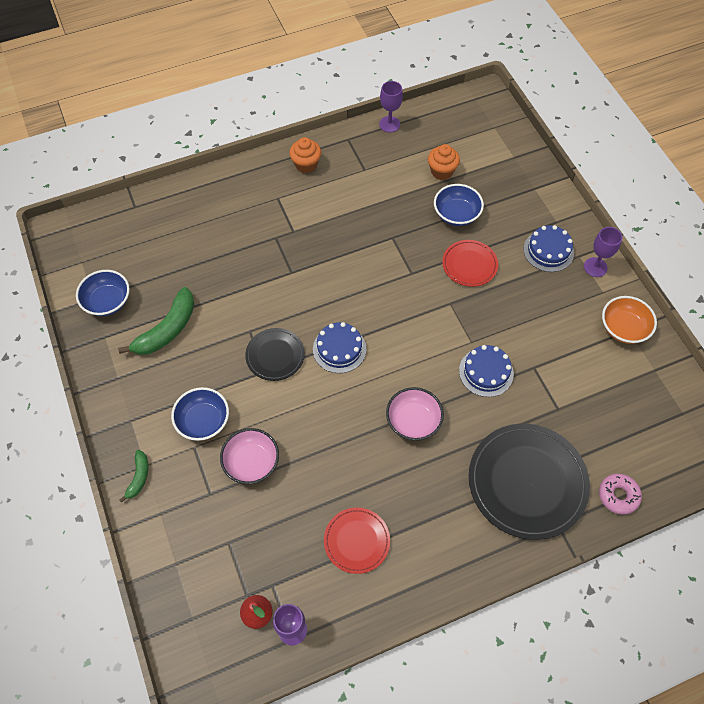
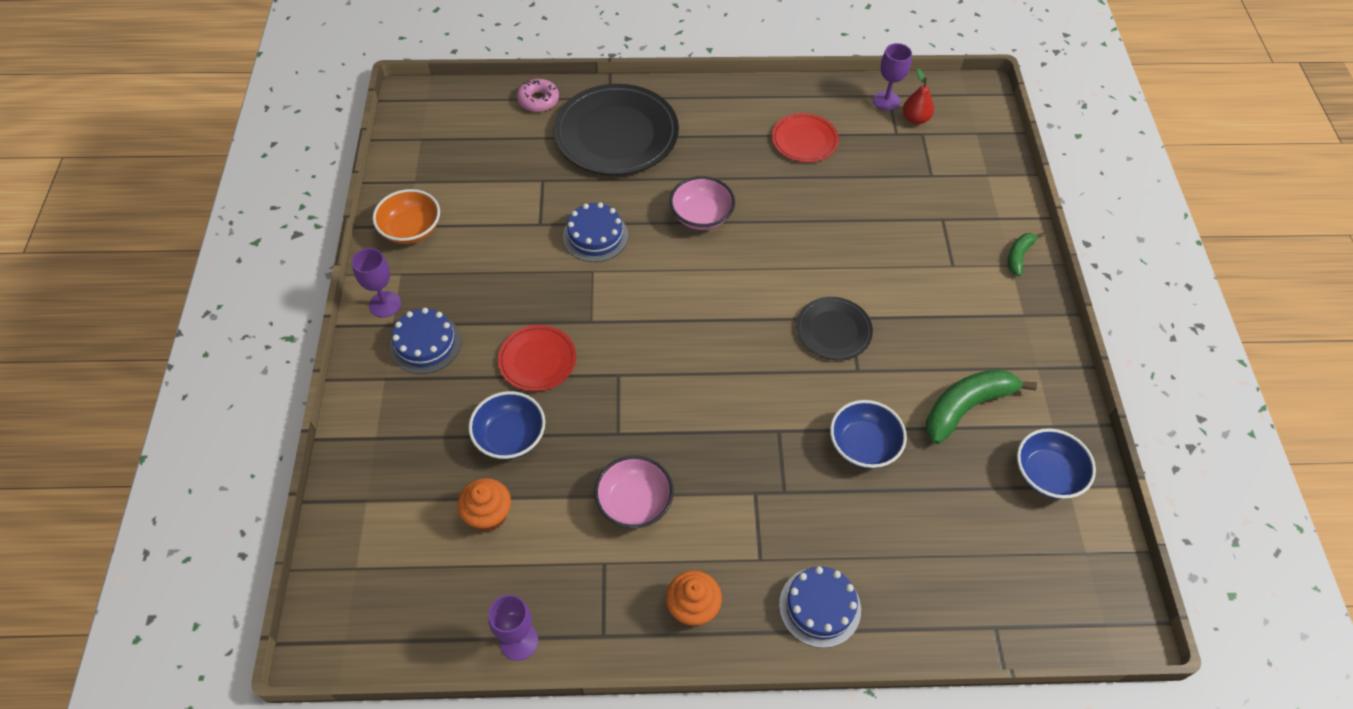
camera: 160 degrees left, 5 degrees down
blue bowl [171,387,229,441] -> blue bowl moved to [830,400,907,469]
pink bowl [220,428,279,484] -> pink bowl moved to [594,455,674,528]
blue cake [313,322,366,373] -> blue cake moved to [779,566,861,648]

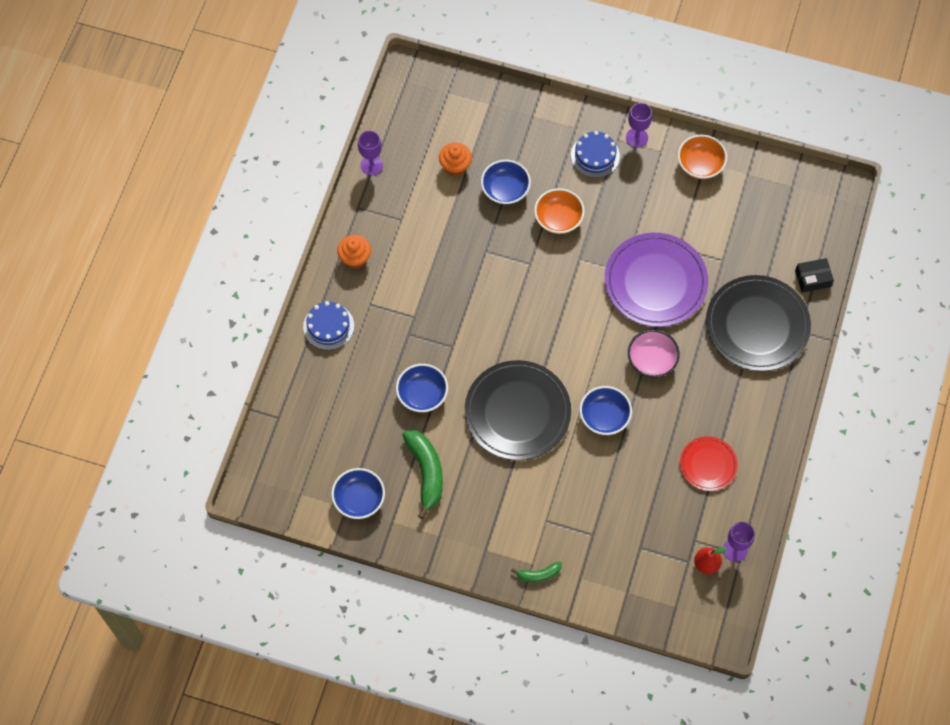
camera: 110 degrees right, 10 degrees up
red plate [498,325,576,391] -> orange bowl [534,188,585,234]
pink donut [517,79,559,112] -> black box [795,258,834,293]
blue cake [563,202,628,262] -> purple plate [605,233,708,327]
pink bowl [594,455,674,528] -> none
black plate [796,297,873,360] -> black plate [465,360,571,460], size x1.87
green banana [1008,233,1043,276] -> green banana turned 120 degrees clockwise [511,561,562,583]
none -> blue bowl [580,386,632,435]

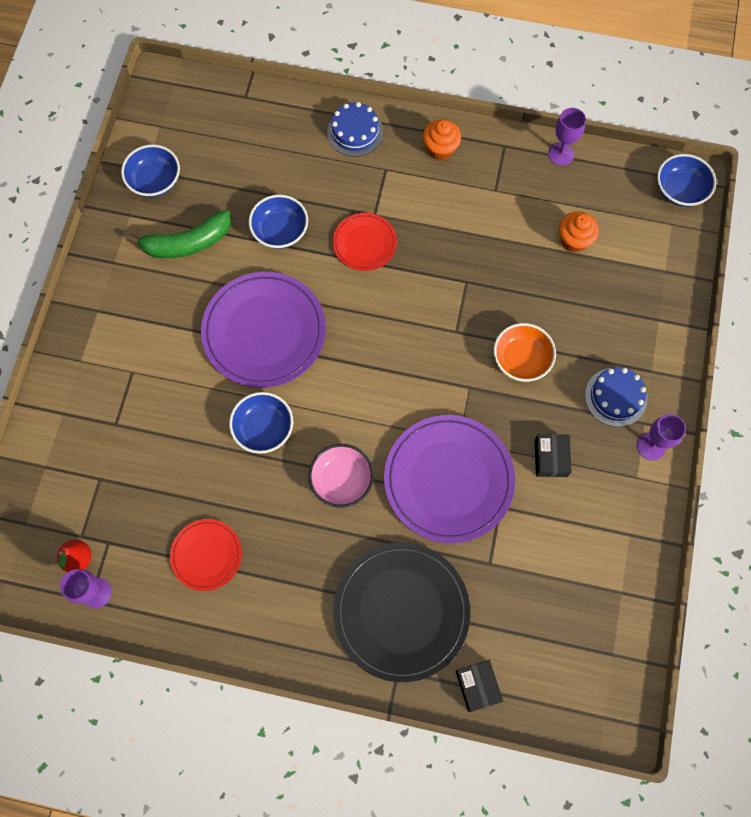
camera: 85 degrees right, 5 degrees up
black plate [465,360,571,460] -> purple plate [201,272,326,388]
blue bowl [481,160,531,205] -> blue bowl moved to [657,154,716,207]
green banana [511,561,562,583] -> none
orange bowl [678,135,727,179] -> none
none -> red plate [333,213,397,271]
none -> black box [535,434,572,477]

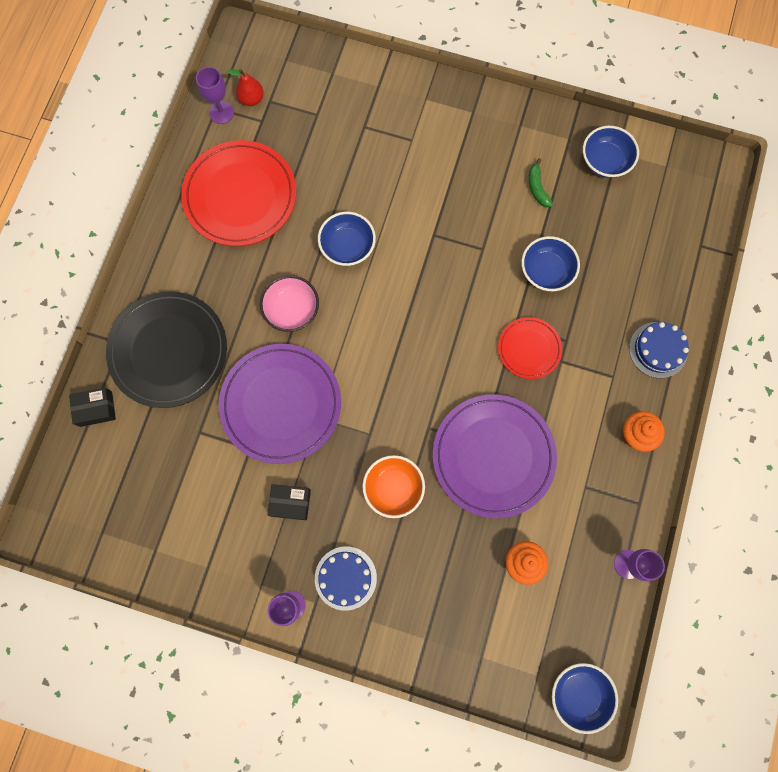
camera: 95 degrees right, 5 degrees up
green banana [127,210,231,258] -> green banana [528,158,553,207], size x0.53
red plate [170,519,242,591] -> red plate [181,140,296,246], size x1.87
purple plate [201,272,326,388] -> purple plate moved to [433,394,557,518]

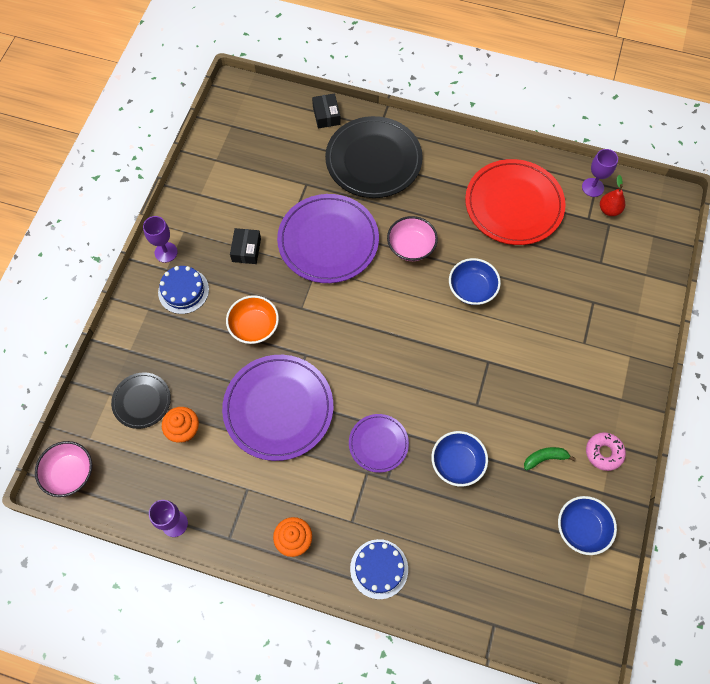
camera: 90 degrees right, 10 degrees down
red plate [498,317,562,379] -> purple plate [349,414,409,473]
blue bowl [552,663,618,734] -> pink bowl [35,441,92,497]
none -> black plate [111,372,171,429]
none -> pink donut [586,432,626,471]

